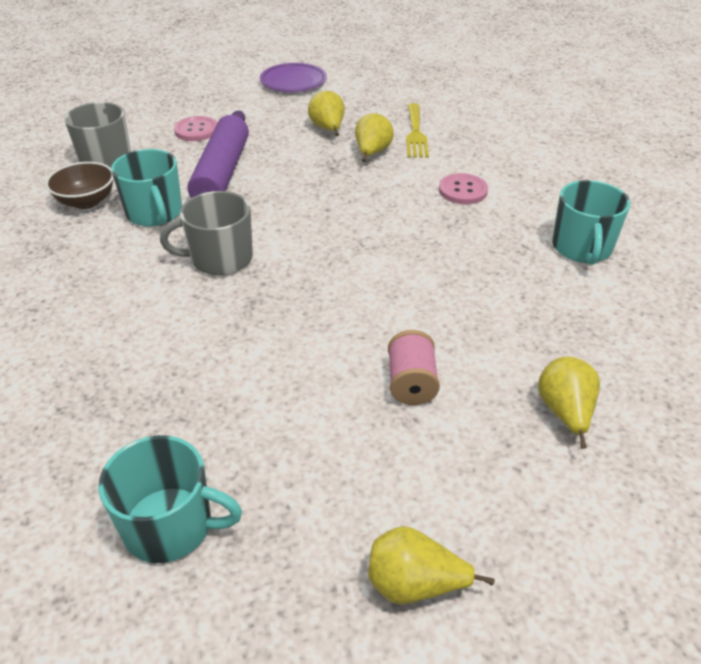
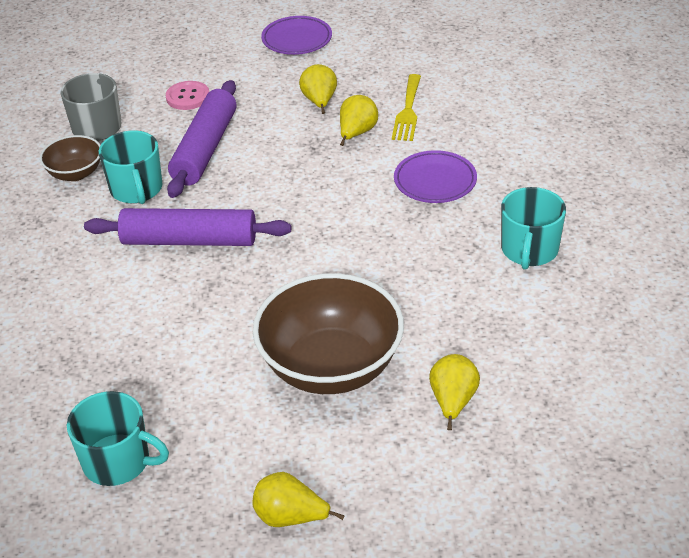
camera: 10 degrees right, 0 degrees up
grey mug [160,191,253,276] -> purple rolling pin [84,208,291,246]
pink spool [388,330,440,405] -> brown bowl [253,273,404,394]
pink button [439,173,488,204] -> purple plate [394,150,477,203]

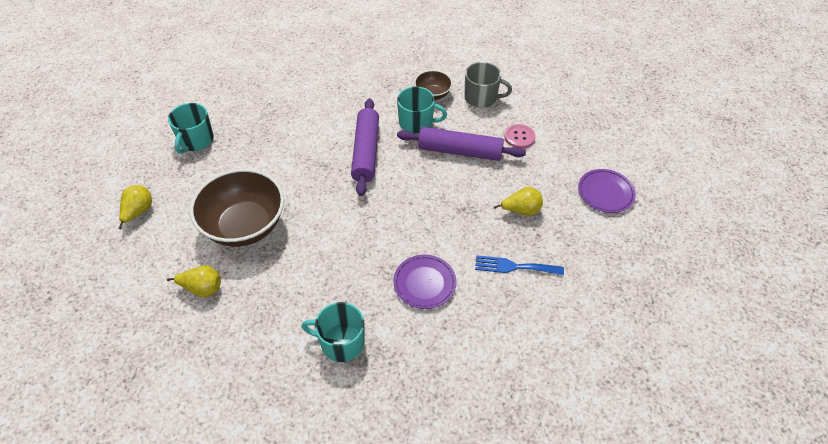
camera: 85 degrees right, 10 degrees up
turquoise mug [99,130,163,204] -> turquoise mug turned 150 degrees counterclockwise [397,87,447,134]
yellow pear [340,95,378,146] -> none
yellow fork [392,74,421,141] -> blue fork [475,255,564,275]

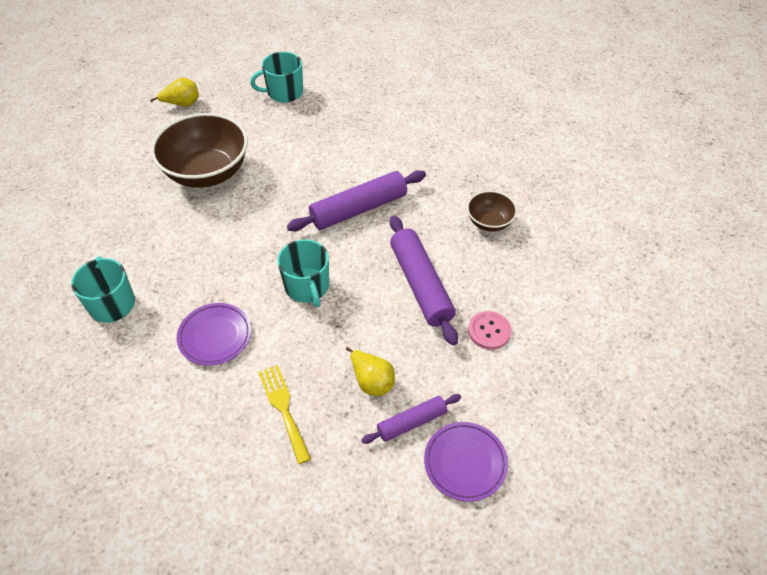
camera: 60 degrees right, 0 degrees up
yellow pear [167,265,221,298] -> none
turquoise mug [397,87,447,134] -> turquoise mug moved to [277,239,329,307]
grey mug [465,62,512,108] -> none
blue fork [475,255,564,275] -> yellow fork [258,365,311,464]
none -> purple rolling pin [362,394,461,444]

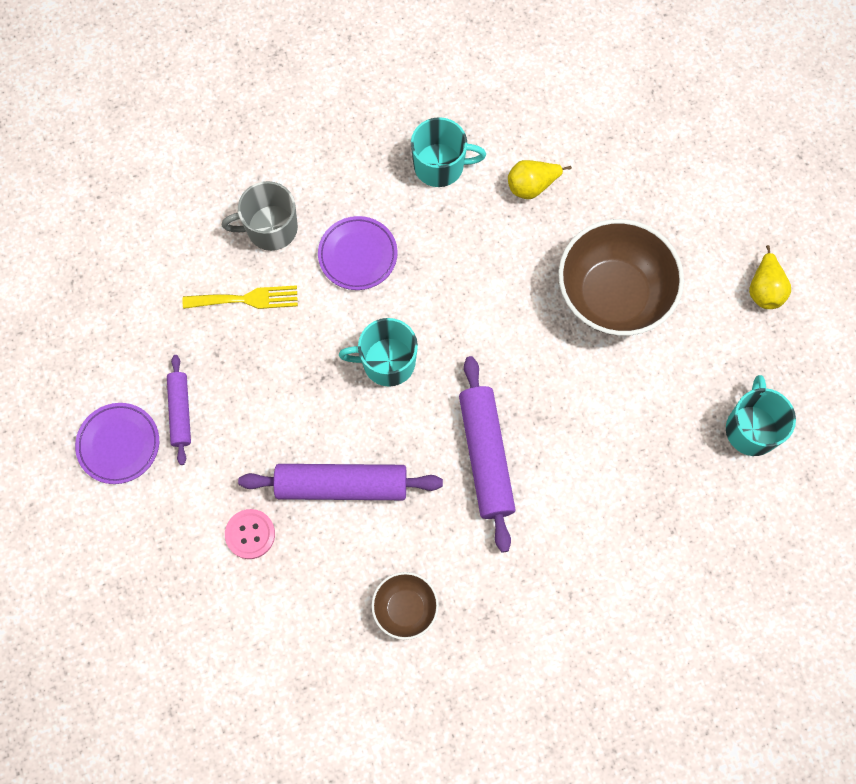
camera: 110 degrees right, 20 degrees up
yellow pear [346,347,395,396] -> yellow pear moved to [508,160,572,199]
none -> grey mug [222,181,298,251]

